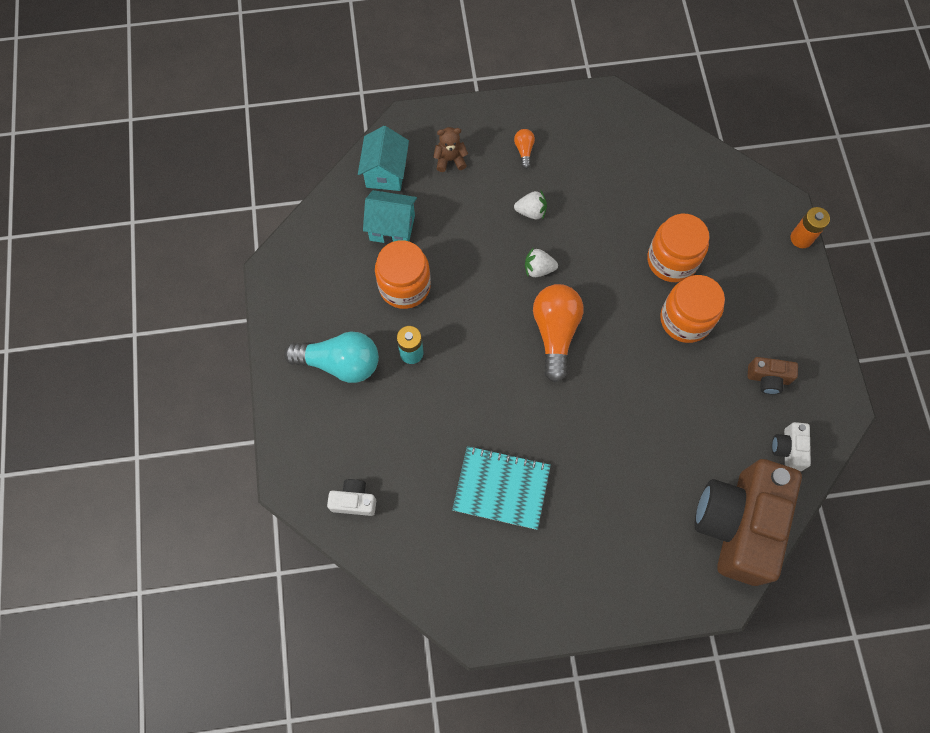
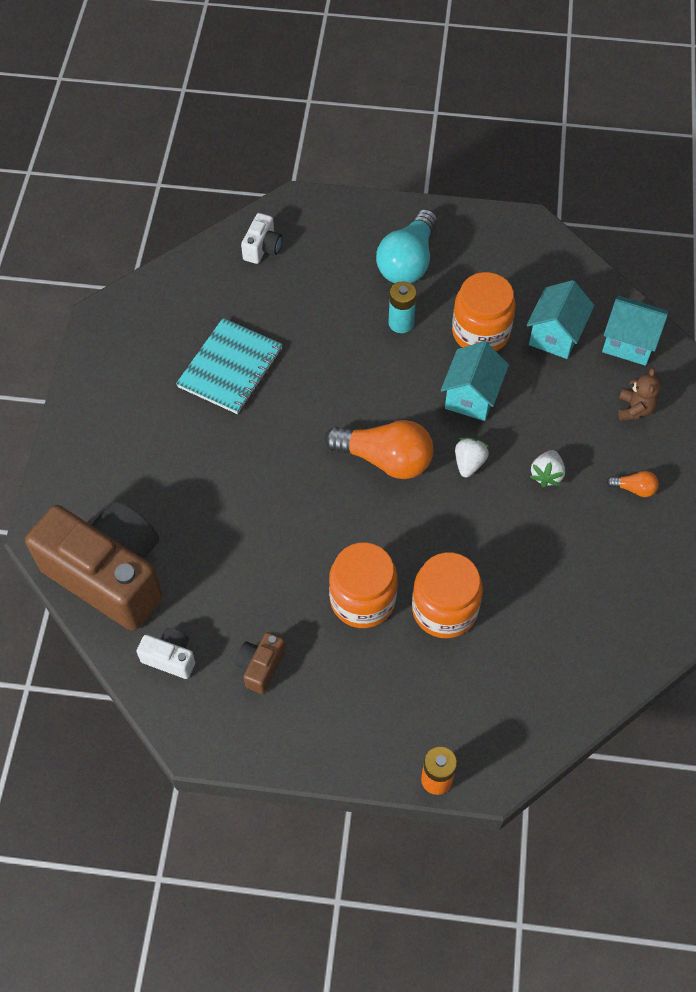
camera: 105 degrees right, 10 degrees down
none -> turquoise house [441,341,509,421]

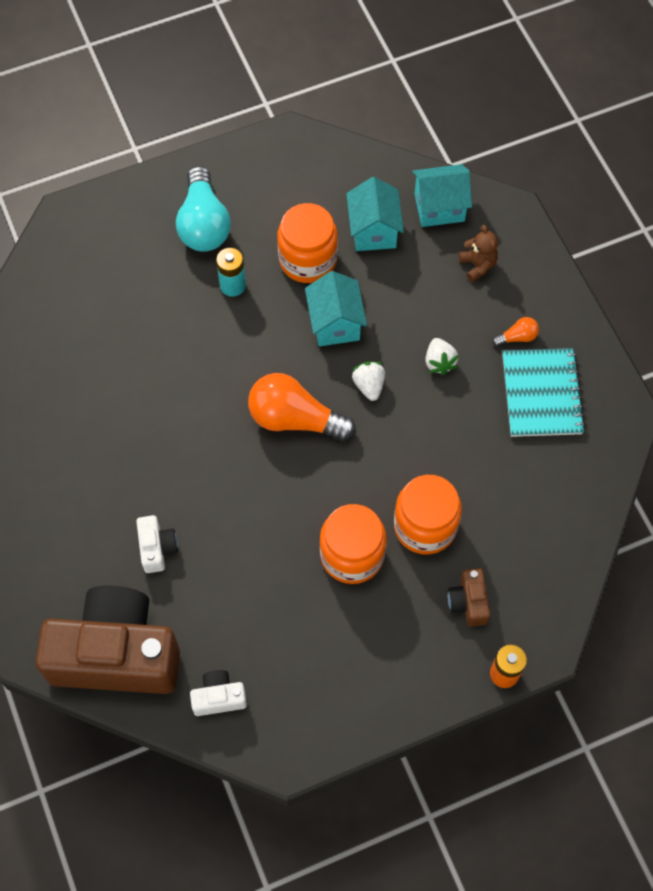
camera: 30 degrees left, 5 degrees up
turquoise notebook [176,318,283,414] -> turquoise notebook moved to [502,348,585,437]
brown camera [235,632,286,694] -> brown camera moved to [448,568,490,627]
white camera [241,213,282,264] -> white camera moved to [136,515,178,573]
orange light bulb [325,420,434,479] -> orange light bulb turned 150 degrees counterclockwise [248,373,356,441]

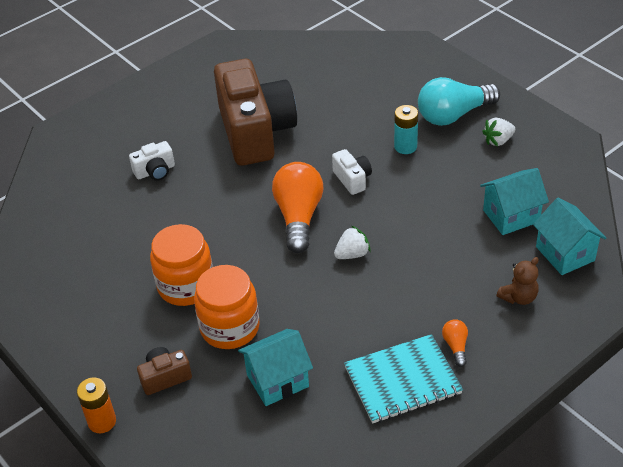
camera: 75 degrees right, 20 degrees down
brown camera [35,586,180,694] -> brown camera moved to [214,59,297,166]
white camera [190,670,247,716] -> white camera moved to [332,149,372,195]
orange jar [277,203,338,283] -> none
turquoise house [305,271,367,346] -> turquoise house moved to [238,329,313,406]
white strawberry [425,338,459,375] -> white strawberry moved to [482,118,515,146]
orange light bulb [492,317,539,346] -> orange light bulb turned 150 degrees counterclockwise [442,319,468,367]

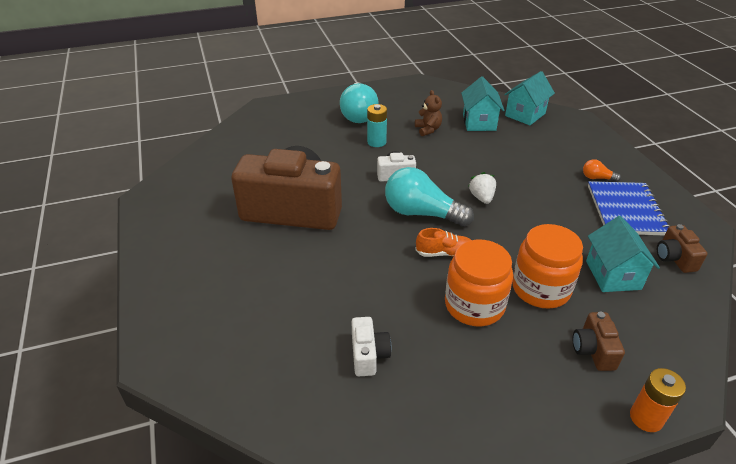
camera: 70 degrees left, 5 degrees down
white camera [129,141,175,181] -> white camera moved to [351,317,391,376]
orange light bulb [272,162,324,253] -> turquoise light bulb [385,167,474,227]
turquoise notebook [344,334,463,424] -> blue notebook [588,181,670,236]
white strawberry [482,118,515,146] -> none
brown teddy bear [497,257,539,305] -> brown teddy bear moved to [415,90,442,136]
turquoise house [533,197,606,275] -> turquoise house turned 45 degrees counterclockwise [504,71,555,125]
none -> orange shoe [415,228,471,257]
none -> brown camera [657,224,708,273]

